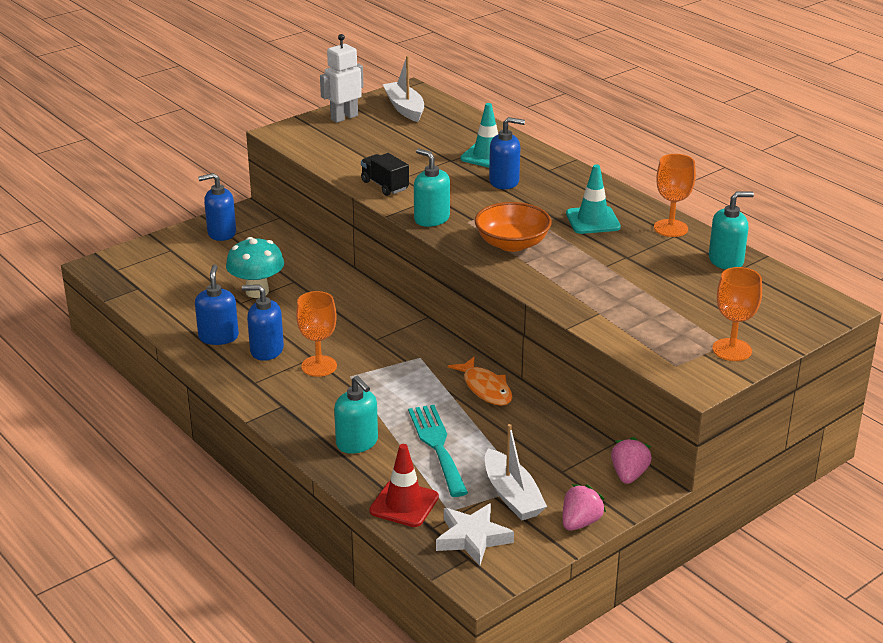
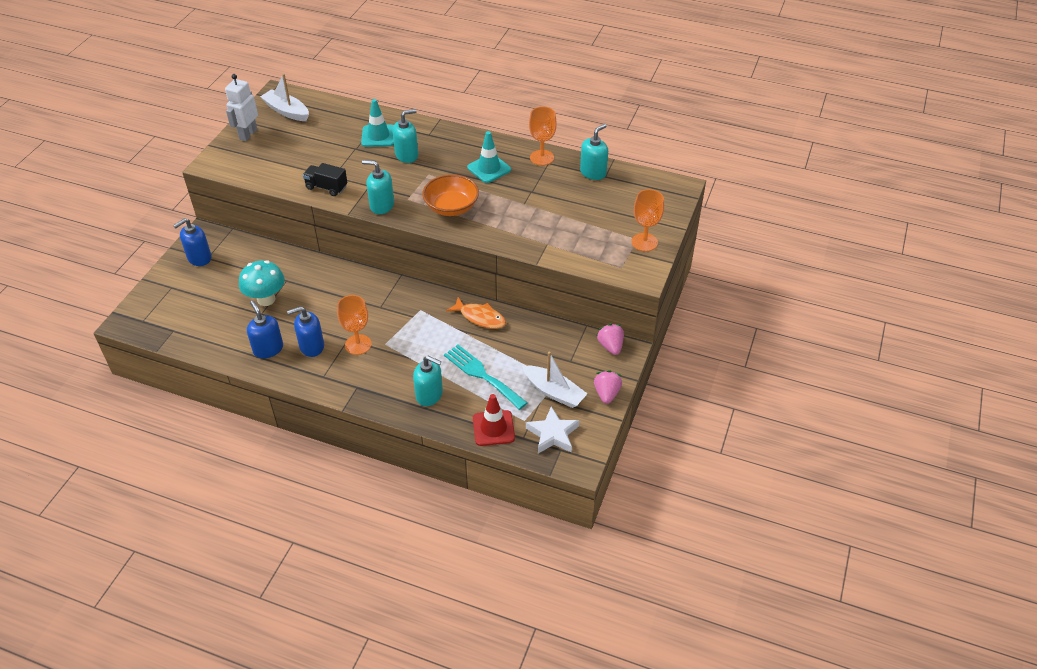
camera: 30 degrees left, 15 degrees up
blue soap dispenser [489,117,525,189] -> turquoise soap dispenser [392,109,418,163]

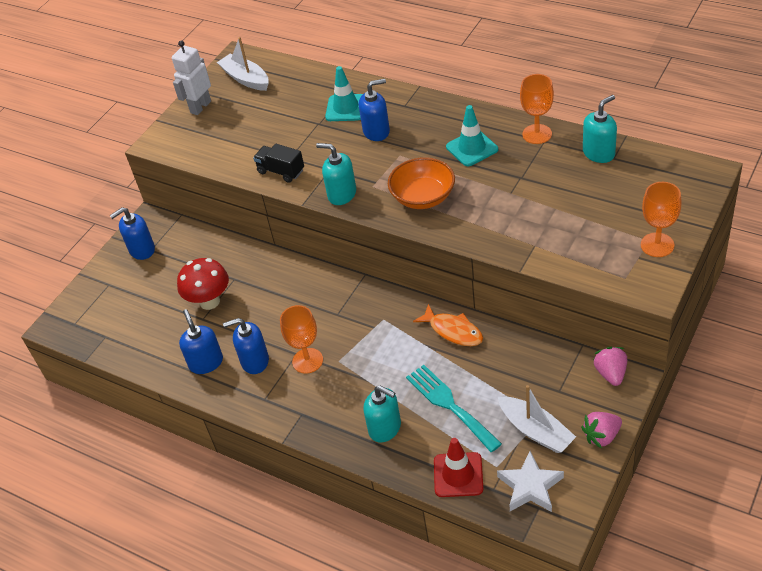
camera: 15 degrees right, 0 degrees up
turquoise mushroom [239,260,285,306] -> red mushroom [177,258,229,310]
turquoise soap dispenser [392,109,418,163] -> blue soap dispenser [359,79,390,141]
pink strawberry [594,370,622,404] -> pink strawberry turned 135 degrees counterclockwise [581,412,622,449]

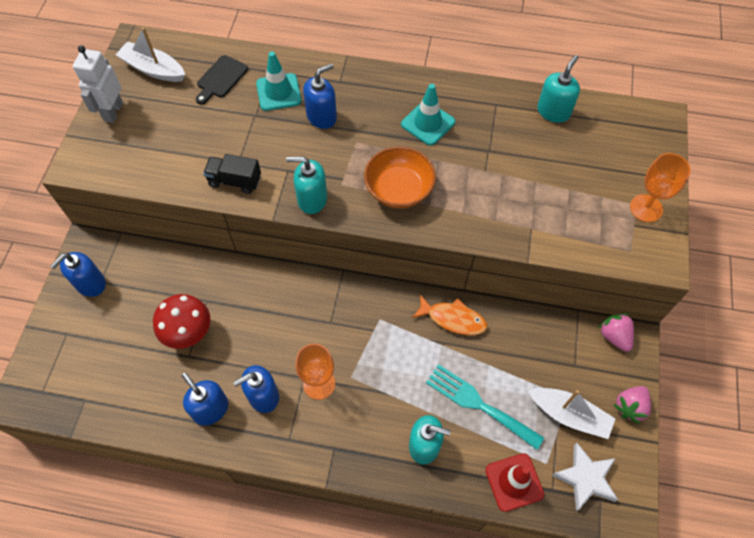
camera: 25 degrees left, 15 degrees up
orange goblet [520,74,554,144] -> none
none -> black cutting board [196,55,248,105]

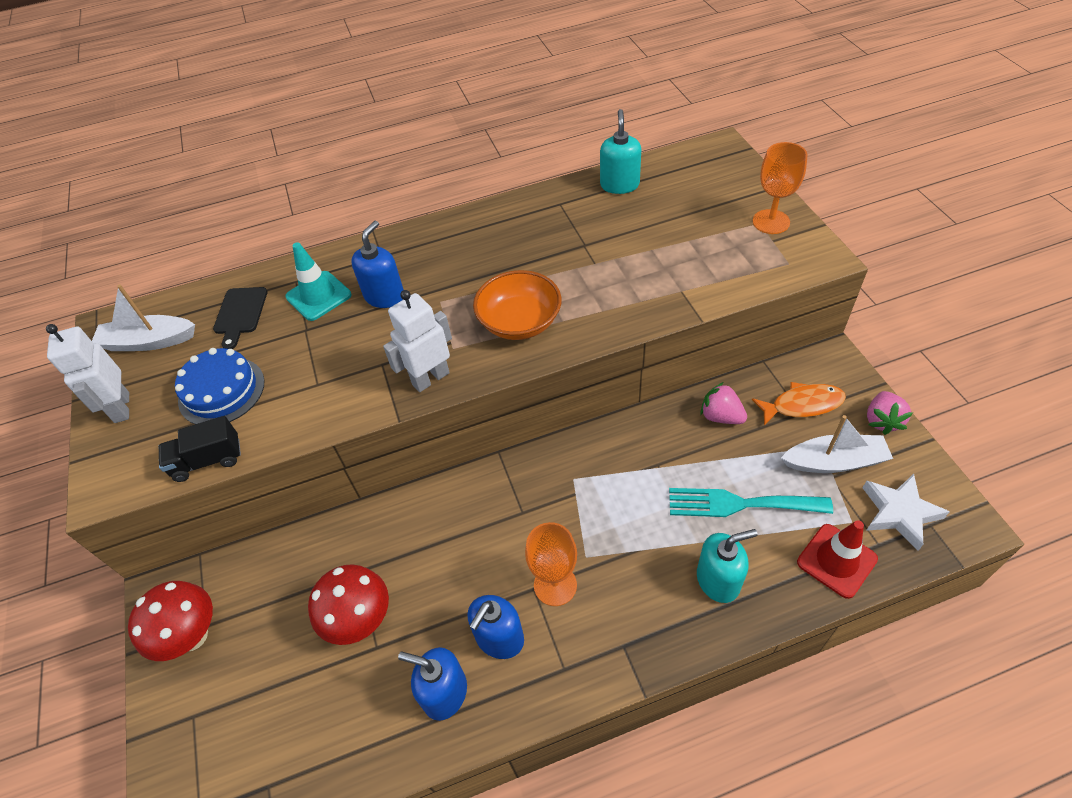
camera: 25 degrees left, 10 degrees down
blue soap dispenser [50,252,106,297] -> red mushroom [128,581,213,661]
black truck [203,154,261,194] -> black truck moved to [159,416,241,482]
turquoise soap dispenser [286,157,327,214] -> white robot [383,290,452,392]
turquoise traffic cone [401,84,455,146] -> none
orange fish [412,295,487,335] -> orange fish moved to [752,382,846,426]
pink strawberry [599,314,634,352] -> pink strawberry moved to [700,382,747,424]
none -> blue cake [175,348,265,424]

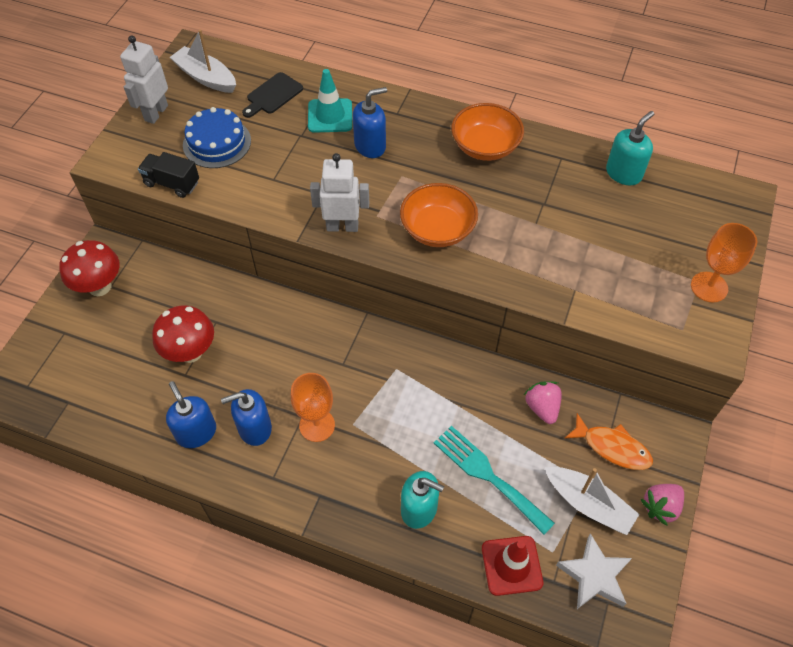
camera: 35 degrees right, 5 degrees up
none -> orange bowl [451,103,524,161]

